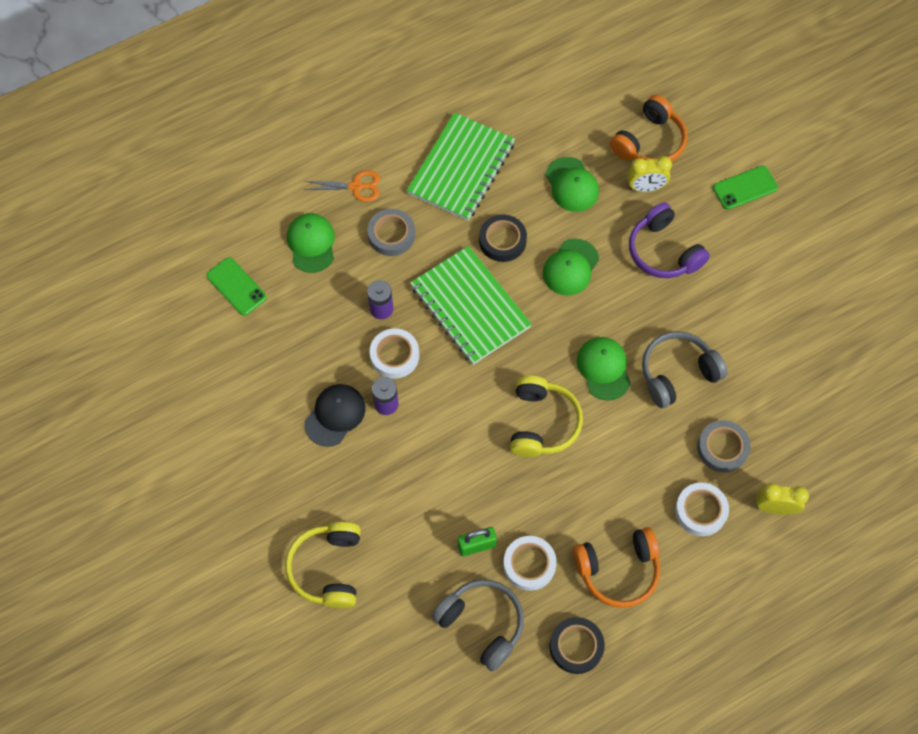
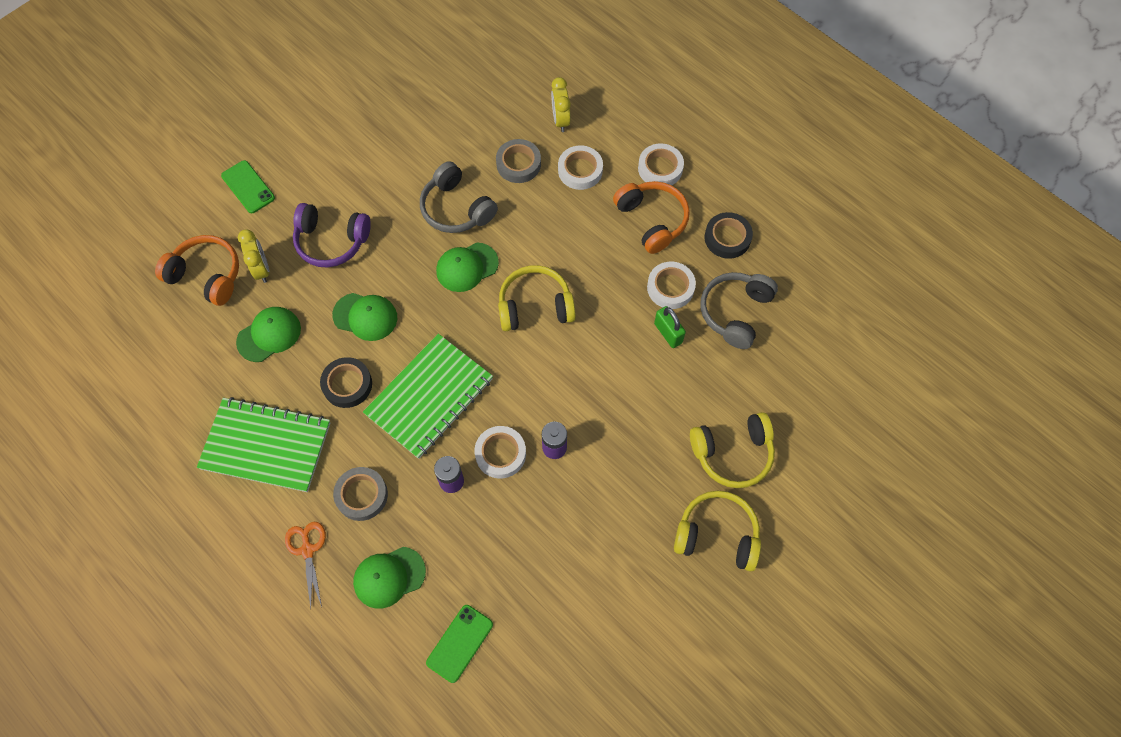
camera: 105 degrees left, 0 degrees up
black cap [304,384,365,447] -> none
purple headphones [629,202,710,278] -> purple headphones turned 60 degrees clockwise [293,203,371,268]
none -> white tape [638,143,684,185]
none -> yellow headphones [674,490,761,572]

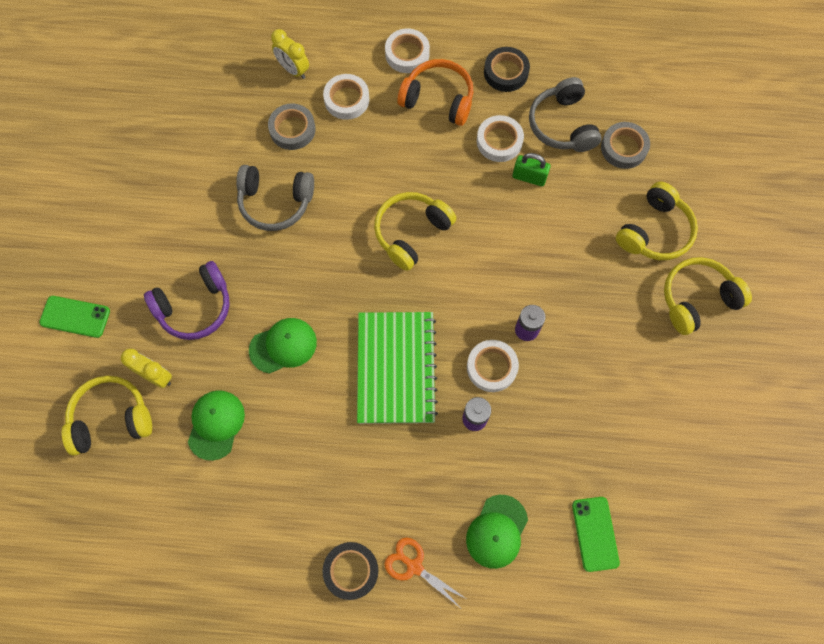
camera: 40 degrees left, 5 degrees up
orange headphones [155,235,239,306] -> yellow headphones [62,376,152,456]
green notebook [197,397,330,492] -> none
black tape [320,357,372,408] -> black tape moved to [323,542,378,600]
grey tape [333,467,388,521] -> grey tape moved to [601,122,650,169]
green cap [436,242,499,292] -> none

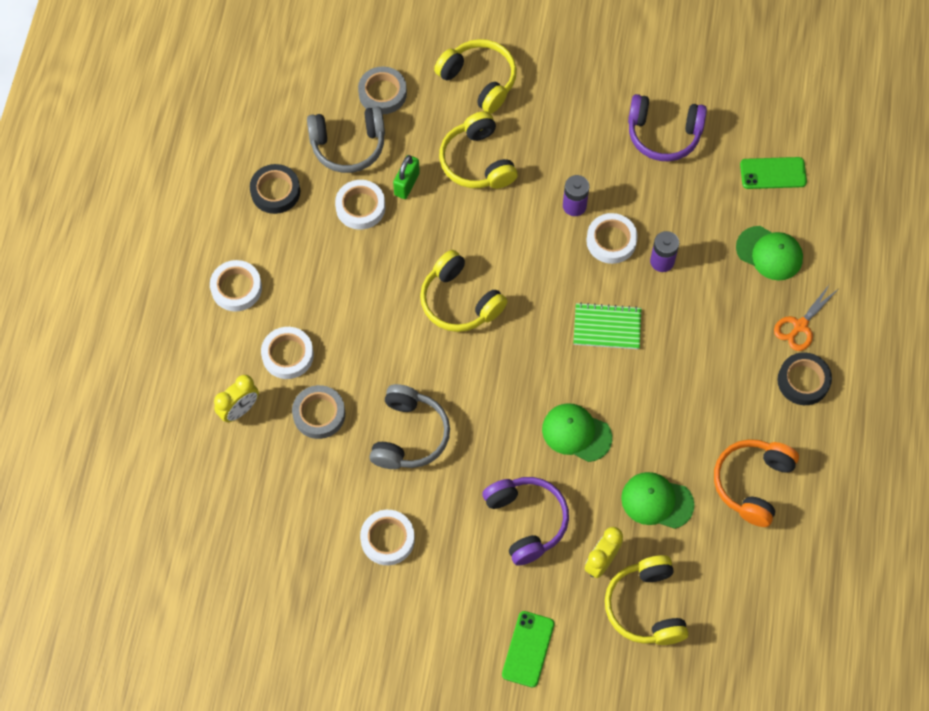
camera: 85 degrees left, 5 degrees down
green cap [249,318,317,374] -> green cap turned 45 degrees counterclockwise [542,403,612,462]
green notebook [357,312,438,424] -> green notebook [574,302,641,349], size x0.58
orange headphones [397,59,473,126] -> orange headphones moved to [714,439,799,527]
yellow headphones [664,257,752,335] -> yellow headphones moved to [439,111,518,189]
none -> white tape [360,510,415,565]
none -> purple headphones [628,94,707,161]

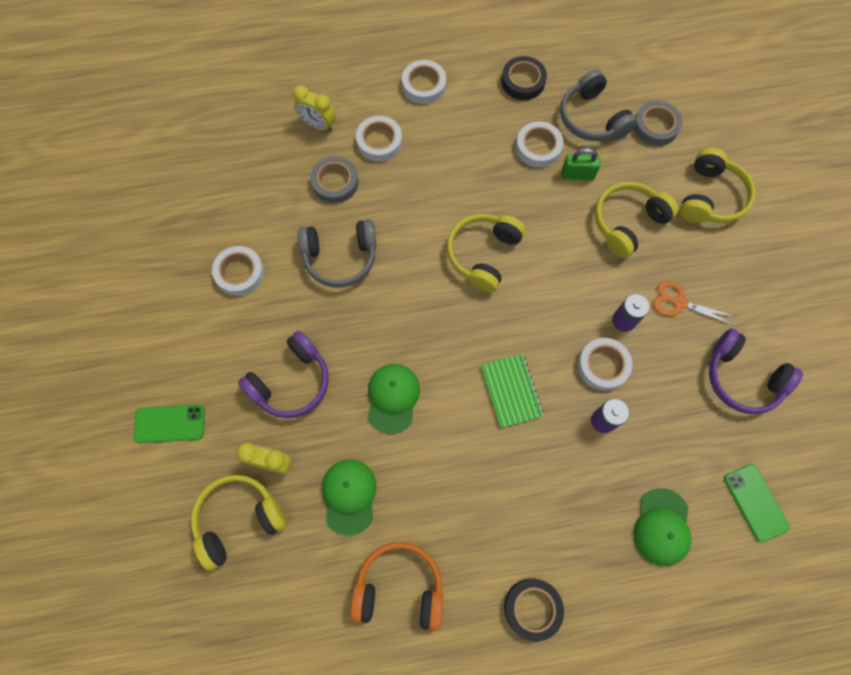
camera: 70 degrees right, 5 degrees up
purple headphones [628,94,707,161] -> purple headphones turned 45 degrees counterclockwise [709,328,803,414]
orange scissors [774,284,838,351] -> orange scissors moved to [653,281,735,325]

